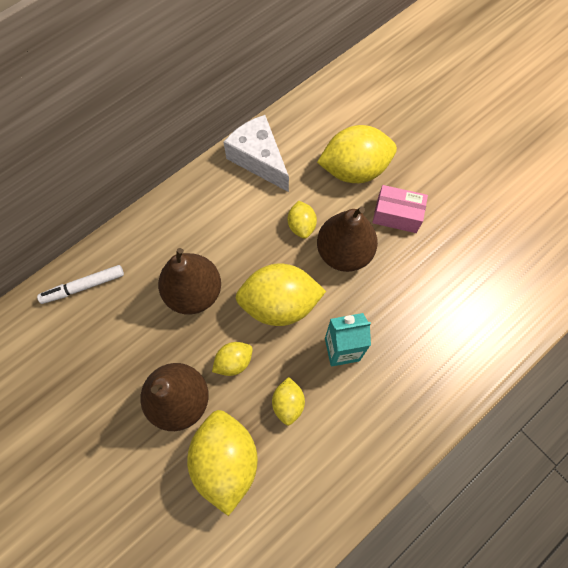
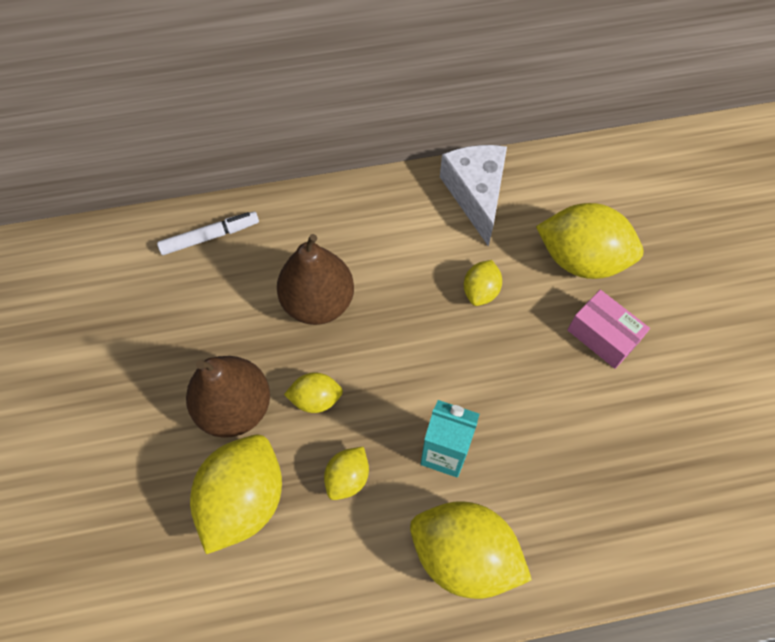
camera: 30 degrees right, 5 degrees down
white marker [37,265,124,304] -> white marker turned 150 degrees clockwise [157,212,259,255]
yellow lemon [236,264,326,326] -> yellow lemon moved to [410,501,532,599]
brown pear [317,207,378,272] -> none

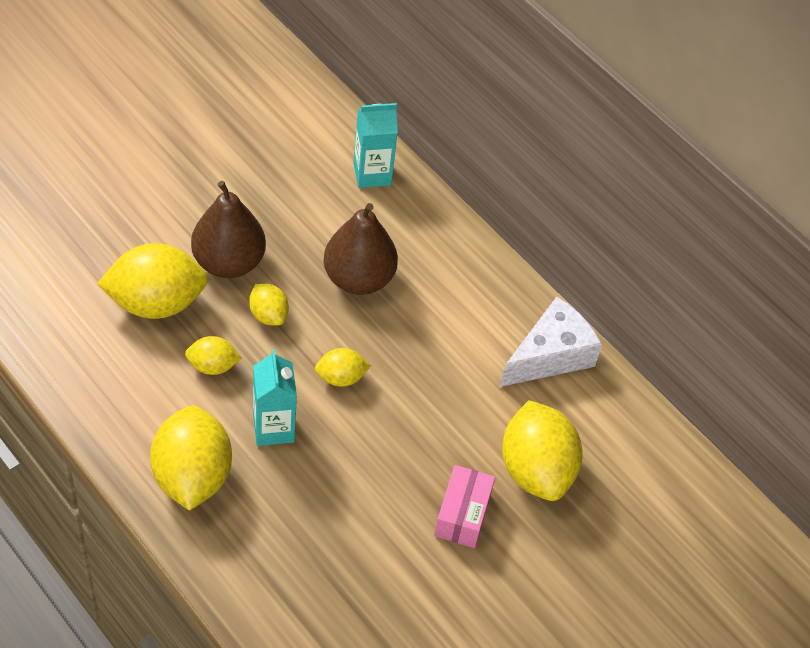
camera: 55 degrees right, 10 degrees down
white marker [157,212,259,255] -> turquoise carton [353,103,398,188]
yellow lemon [464,260,502,306] -> yellow lemon moved to [315,348,371,387]

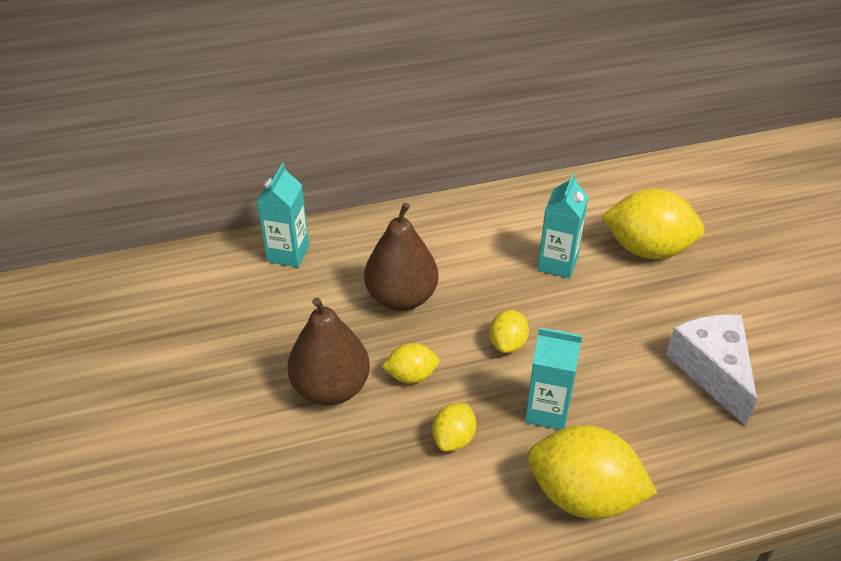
camera: 60 degrees left, 10 degrees down
yellow lemon [97,243,208,319] -> none
pink box [434,465,495,548] -> none
white cheese [500,297,602,387] -> white cheese moved to [666,314,757,426]
none -> turquoise carton [537,173,589,279]

